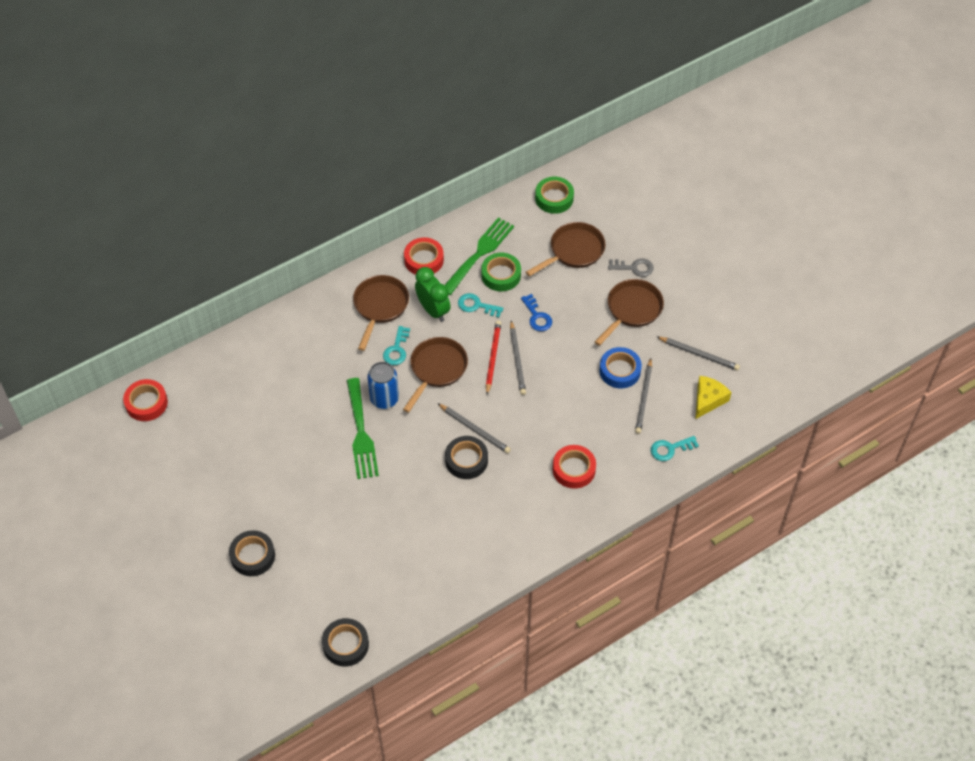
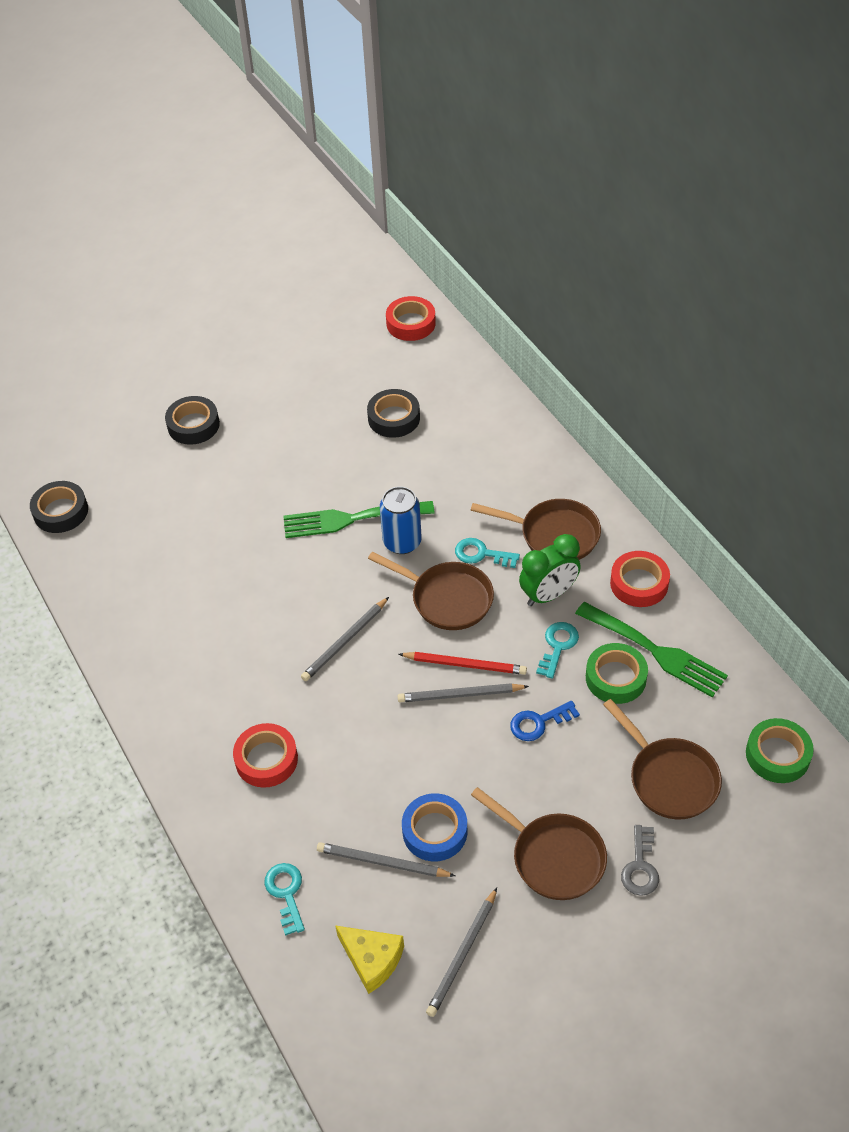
camera: 95 degrees right, 5 degrees down
black tape [445,436,488,479] -> black tape moved to [367,389,420,438]

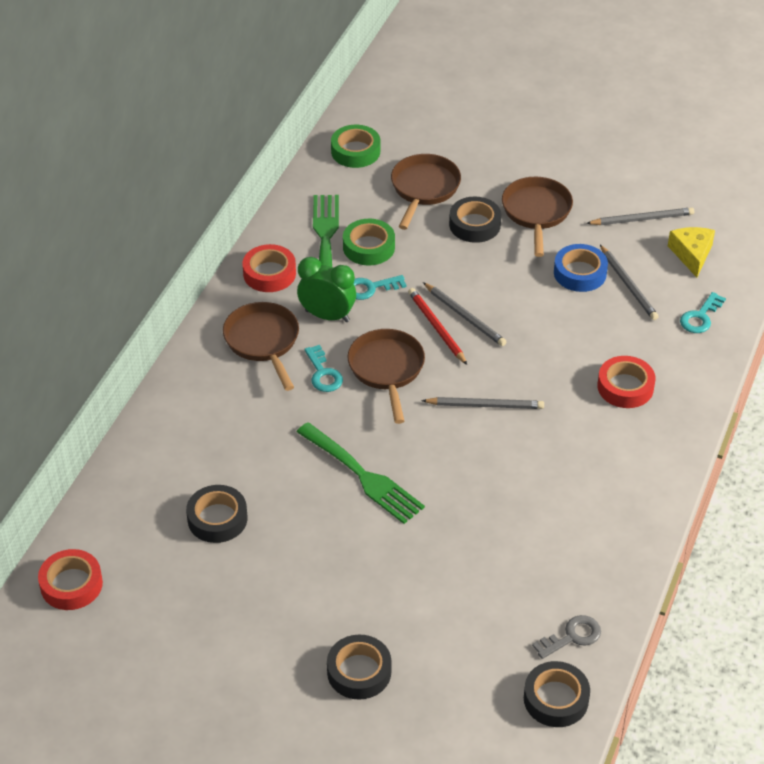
camera: 130 degrees left, 5 degrees down
blue can [380,486,422,554] -> none
blue key [510,701,580,741] -> none
grey key [621,825,659,896] -> grey key moved to [532,615,601,659]
none -> black tape [449,197,501,243]

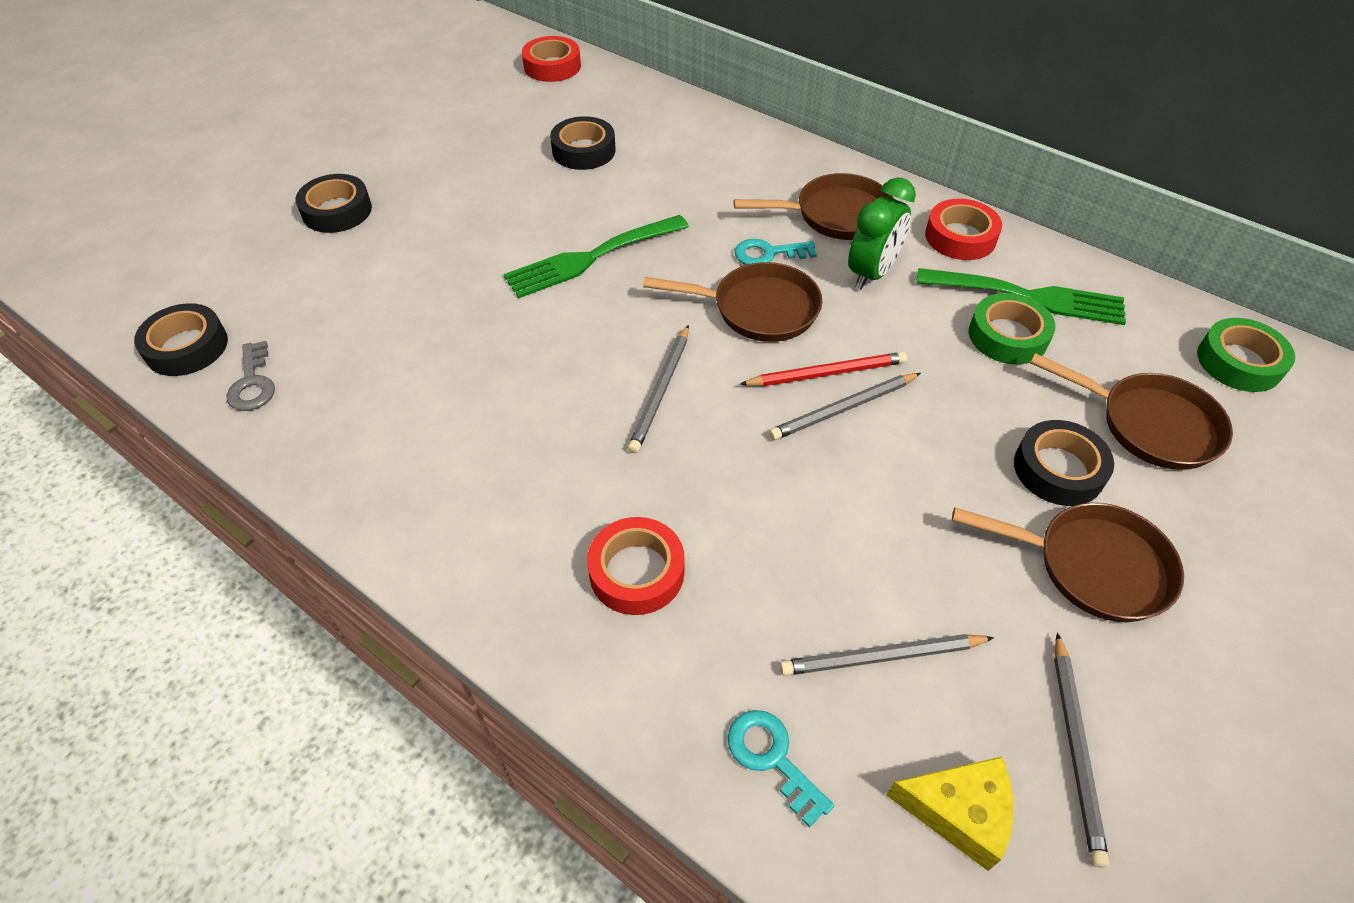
camera: 105 degrees right, 5 degrees up
turquoise key [353,275,407,300] -> none
blue tape [554,244,608,292] -> none

